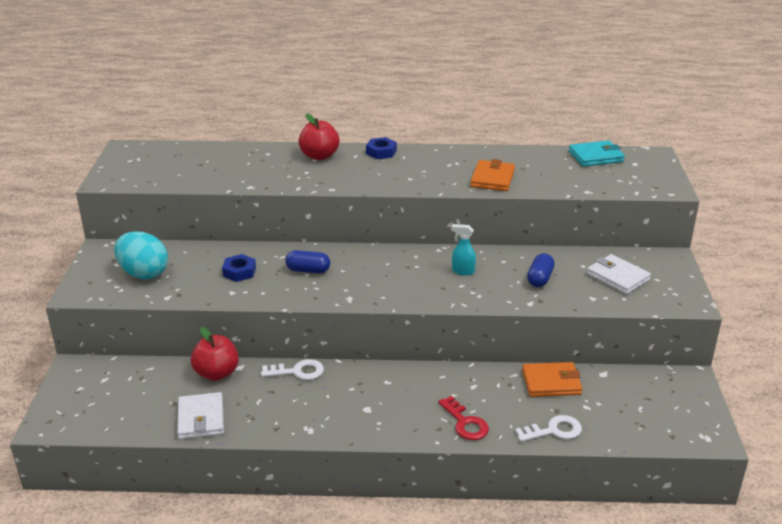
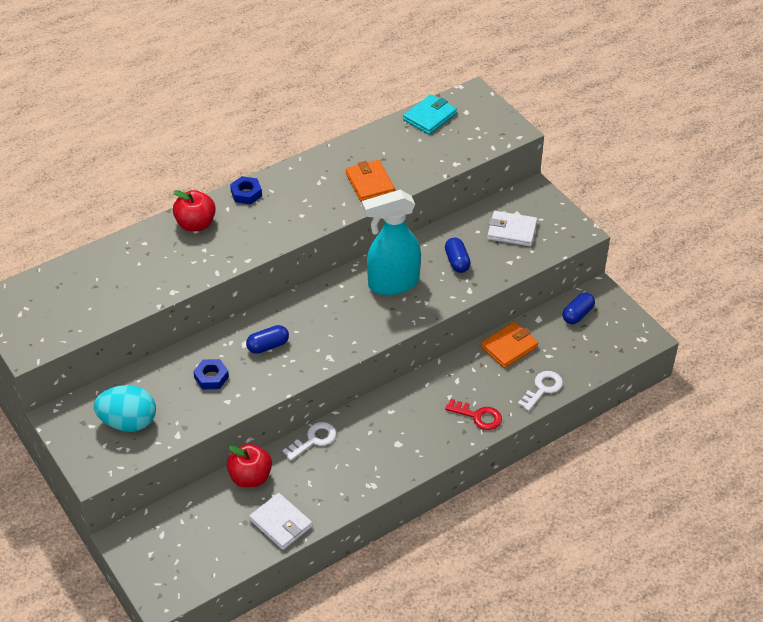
camera: 35 degrees left, 15 degrees up
turquoise spray bottle [451,224,476,276] -> turquoise spray bottle [362,190,421,295], size x2.41
none -> blue capsule [562,292,595,324]

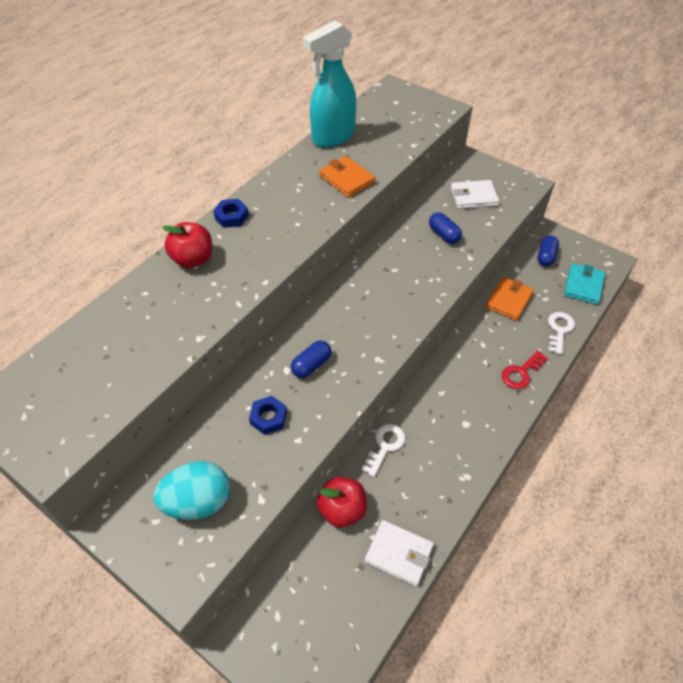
camera: 20 degrees left, 5 degrees up
turquoise spray bottle [362,190,421,295] -> turquoise spray bottle moved to [303,21,356,147]
turquoise wallet [403,94,457,135] -> turquoise wallet moved to [564,263,605,305]
red key [445,399,502,430] -> red key turned 135 degrees clockwise [502,351,548,389]

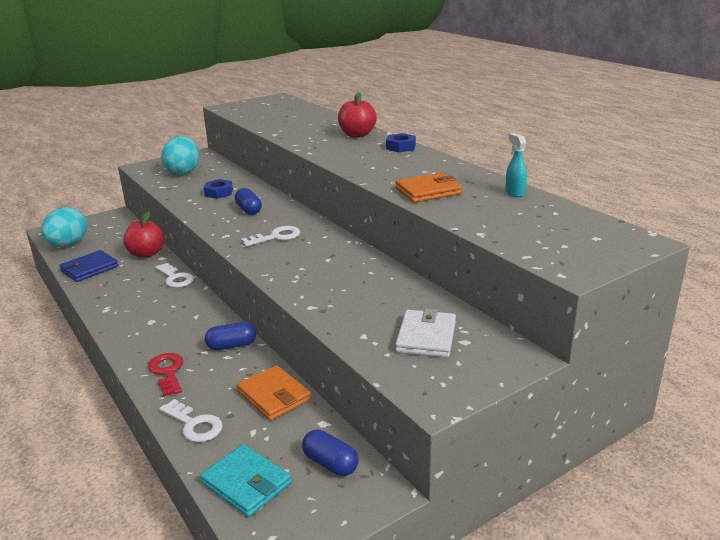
camera: 110 degrees right, 25 degrees down
turquoise spray bottle [303,21,356,147] -> turquoise spray bottle [505,133,527,197], size x0.41
white wallet [365,520,434,586] -> blue wallet [59,250,118,282]
blue capsule [429,212,462,244] -> blue capsule moved to [205,322,256,350]
none -> turquoise egg [41,207,87,247]
none -> white key [241,226,300,247]

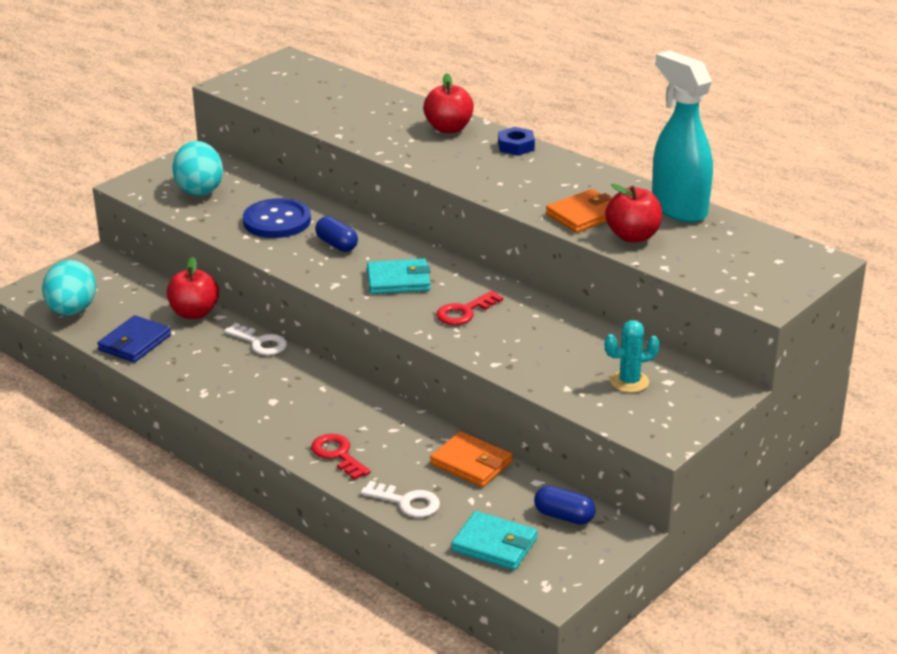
camera: 15 degrees left, 5 degrees up
blue nut [204,179,233,199] -> blue button [243,198,311,238]
blue capsule [205,322,256,350] -> none
white key [241,226,300,247] -> turquoise wallet [367,259,431,294]
white wallet [395,308,456,358] -> turquoise cactus [605,320,660,393]
turquoise spray bottle [505,133,527,197] -> turquoise spray bottle [652,50,713,223], size x2.41
none -> red key [436,291,503,325]
none -> red apple [605,184,662,242]

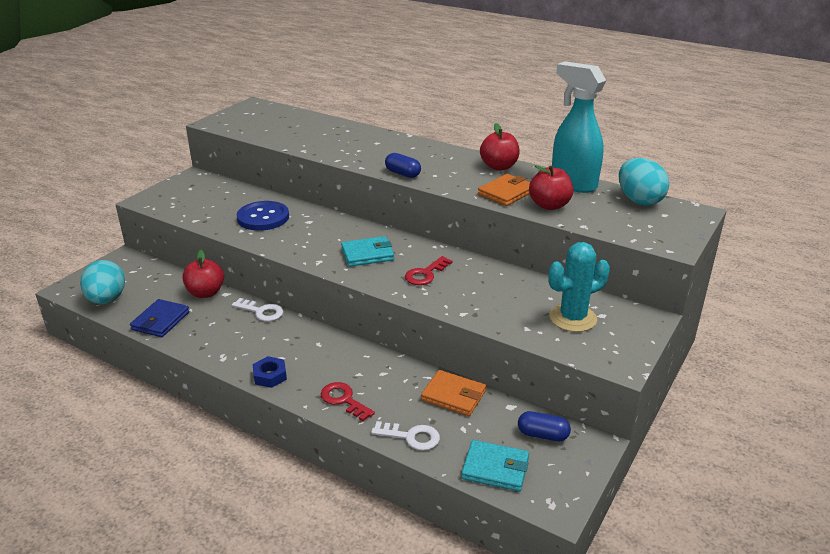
camera: 10 degrees left, 0 degrees up
turquoise egg [172,141,223,196] -> turquoise egg moved to [619,158,669,206]
blue capsule [315,216,358,252] -> blue capsule moved to [385,153,421,178]
red apple [423,73,474,133] -> red apple moved to [480,123,520,170]
blue nut [498,127,535,156] -> blue nut moved to [253,356,287,388]
turquoise cactus [605,320,660,393] -> turquoise cactus [548,242,610,332], size x1.52

